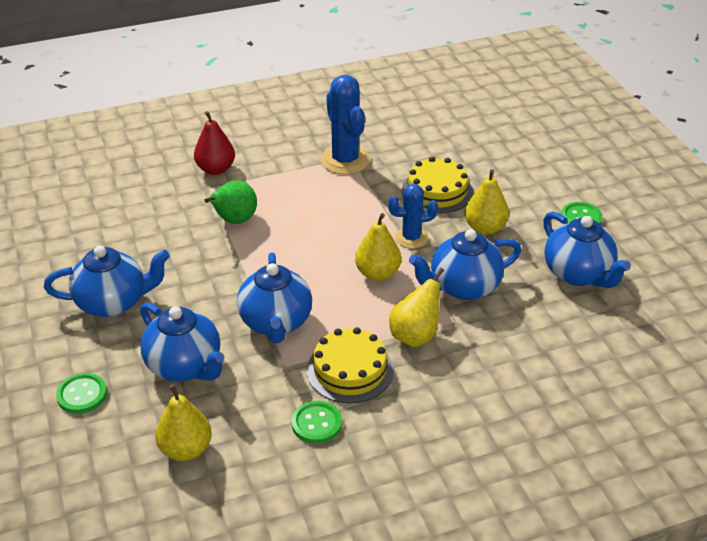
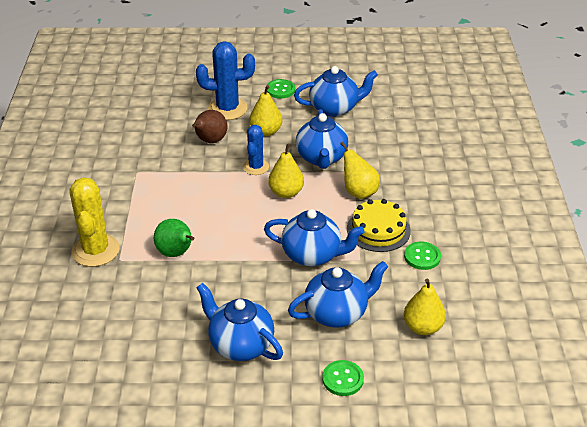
camera: 70 degrees left, 0 degrees up
blue teapot [44,246,170,317] -> blue teapot turned 60 degrees counterclockwise [196,283,283,361]
red pear [194,111,235,175] -> yellow cactus [69,177,120,267]
blue cactus [320,75,370,174] -> blue cactus moved to [196,41,255,120]
yellow cake [402,157,473,214] -> brown pear [192,110,227,143]

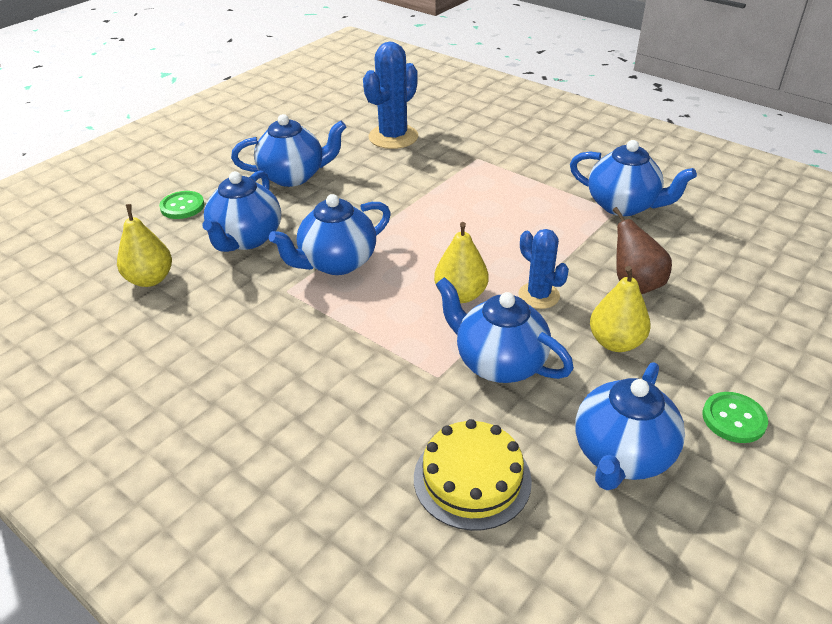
camera: 130 degrees right, 0 degrees up
yellow cactus [69,177,120,267] -> none
green pear [154,219,194,257] -> none
blue cactus [196,41,255,120] -> blue cactus moved to [363,42,418,149]
yellow pear [340,142,380,199] -> none
yellow cake [347,199,411,252] -> yellow cake moved to [414,419,532,531]
green button [404,242,441,270] -> none
none -> blue teapot [570,140,697,216]

